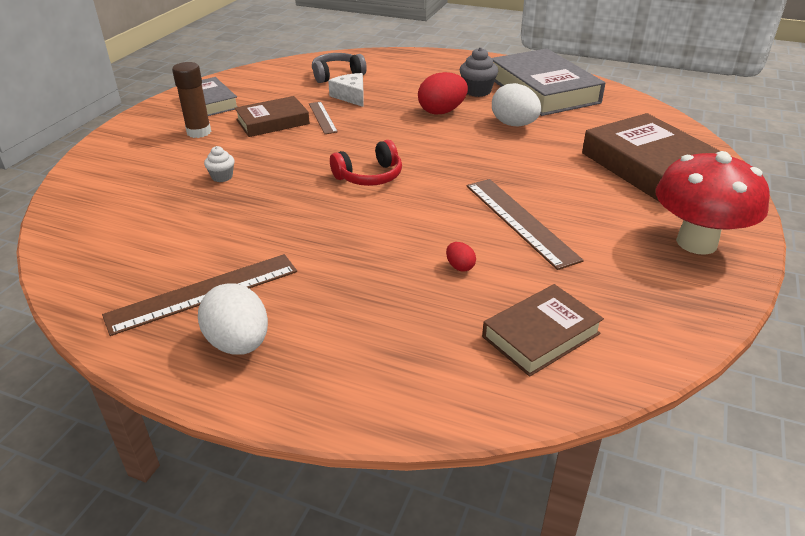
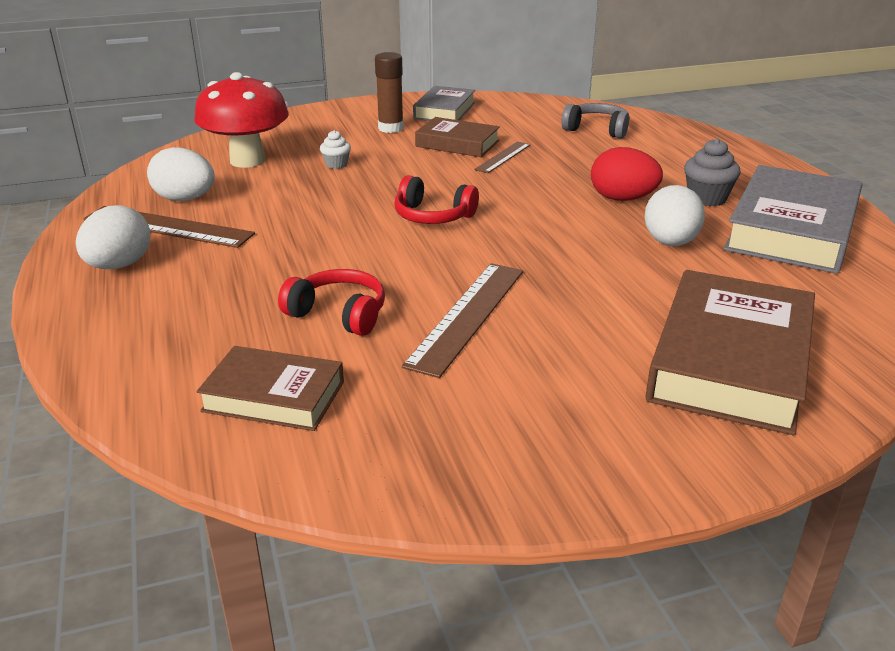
camera: 50 degrees right, 5 degrees down
white cheese [328,73,363,107] -> none
red egg [446,242,476,272] -> red headphones [278,269,385,336]
red mushroom [656,151,770,255] -> red mushroom moved to [194,72,289,168]
none -> white egg [147,147,215,201]

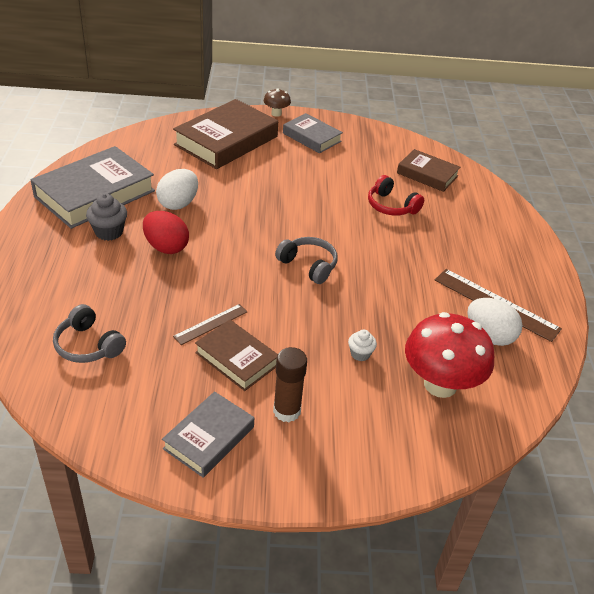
camera: 165 degrees left, 10 degrees up
white egg [76,205,151,269] -> none
red headphones [394,175,479,224] -> grey headphones [275,237,338,284]
brown ruler [402,263,523,378] -> none
none -> brown mushroom [264,88,291,117]
none -> grey book [283,113,343,153]

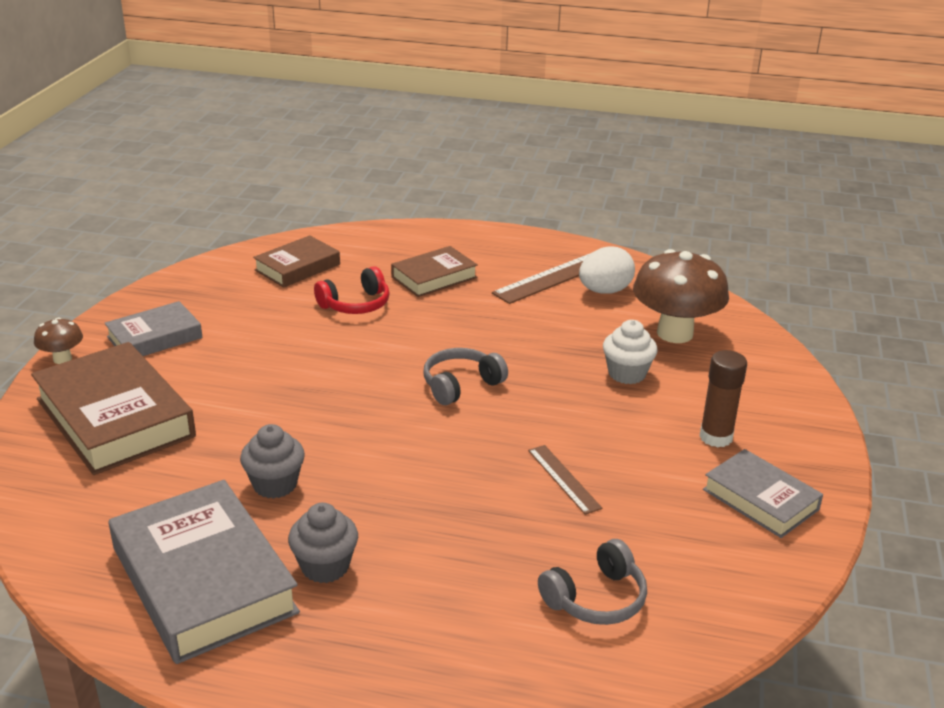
camera: 75 degrees left, 10 degrees down
red egg [143,211,189,254] -> none
white egg [156,169,198,210] -> grey cupcake [240,424,305,499]
brown book [195,319,278,391] -> brown book moved to [391,246,478,297]
white cupcake [348,330,377,361] -> white cupcake [603,320,658,384], size x1.61
red mushroom [405,312,494,398] -> brown mushroom [633,249,729,343]

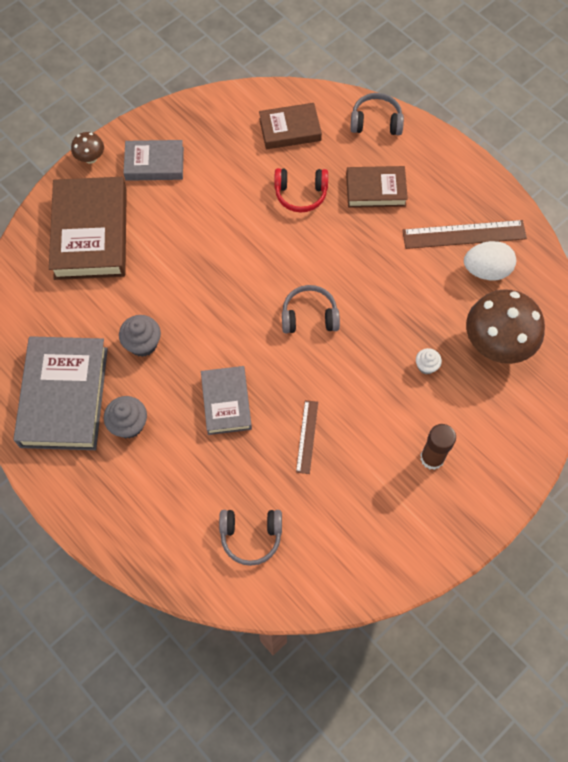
camera: 35 degrees right, 35 degrees up
white cupcake [603,320,658,384] -> white cupcake [416,348,442,374], size x0.62
grey book [703,449,823,538] -> grey book moved to [201,366,252,435]
none -> grey headphones [350,93,404,135]

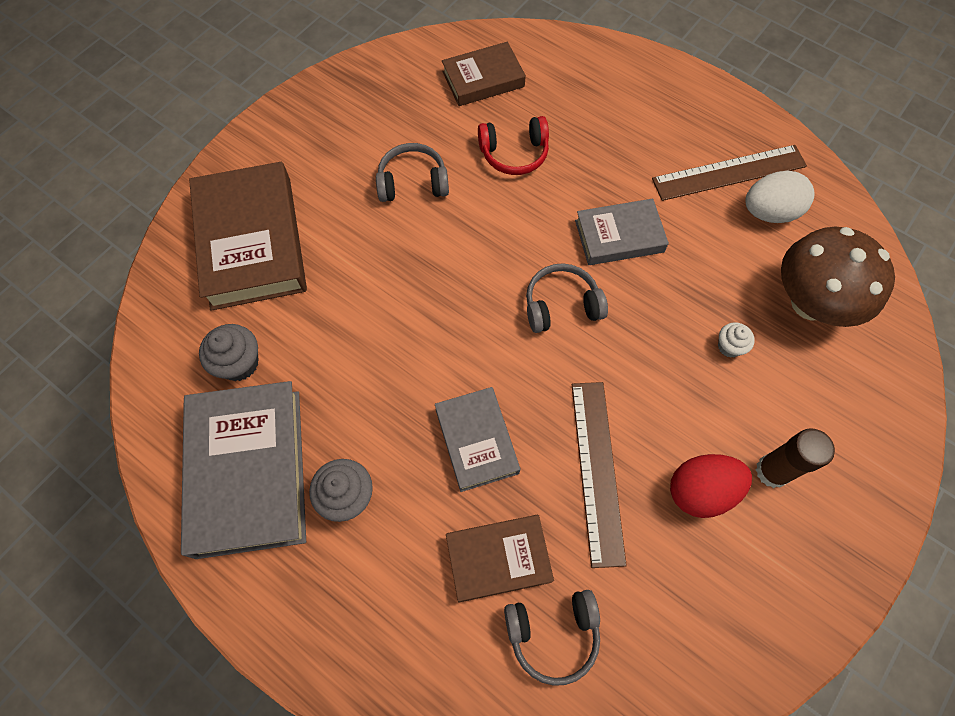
camera: 10 degrees left, 0 degrees up
brown mushroom [71,132,104,164] -> none
grey cupcake [119,315,161,357] -> grey cupcake moved to [199,324,259,381]
grey book [123,140,184,181] -> grey book moved to [575,199,669,265]
brown ruler [296,400,318,474] -> brown ruler [572,382,627,568], size x1.74
brown book [346,166,408,208] -> brown book moved to [446,515,554,603]
grey headphones [350,93,404,135] -> grey headphones moved to [376,143,449,202]
none -> red egg [670,454,752,518]

